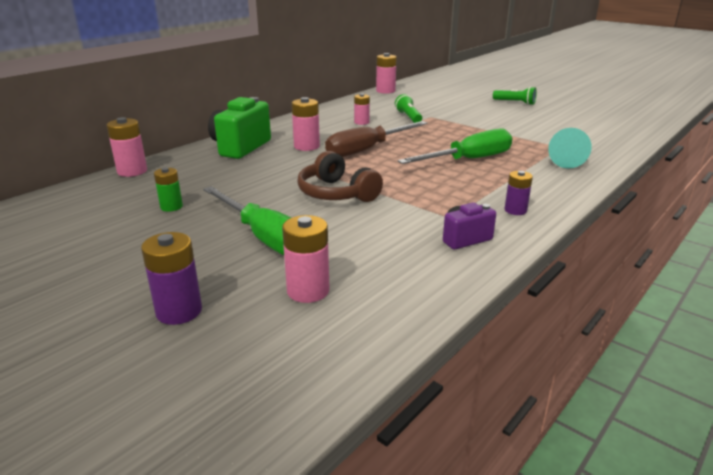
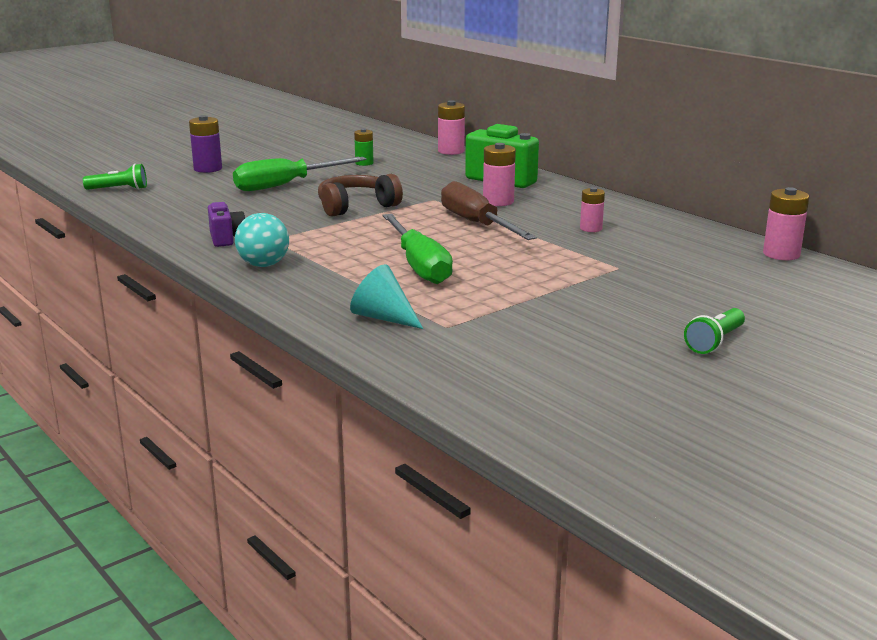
camera: 100 degrees right, 5 degrees down
pink battery [282,215,330,303] -> none
green flashlight [395,94,422,123] -> green flashlight moved to [83,164,147,190]
purple battery [504,171,533,215] -> turquoise ball [235,213,289,267]

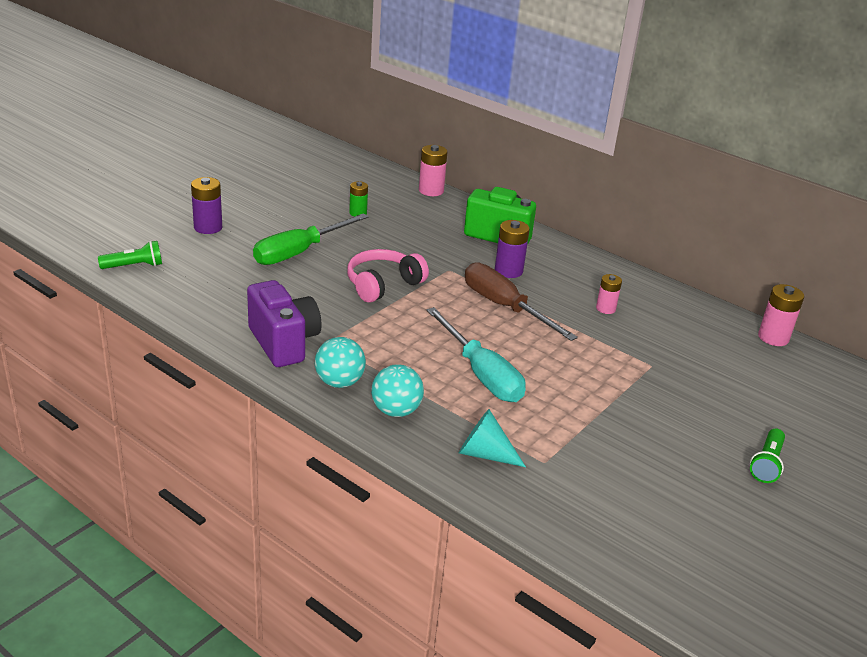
camera: 15 degrees left, 10 degrees up
purple camera [208,202,245,247] -> purple camera [247,280,322,367], size x1.77
brown headphones [318,174,403,217] -> pink headphones [347,249,429,303]
green screwdriver [383,214,453,284] -> turquoise screwdriver [427,307,526,402]
pink battery [483,143,516,206] -> purple battery [495,220,530,278]
none -> turquoise ball [371,364,424,417]

